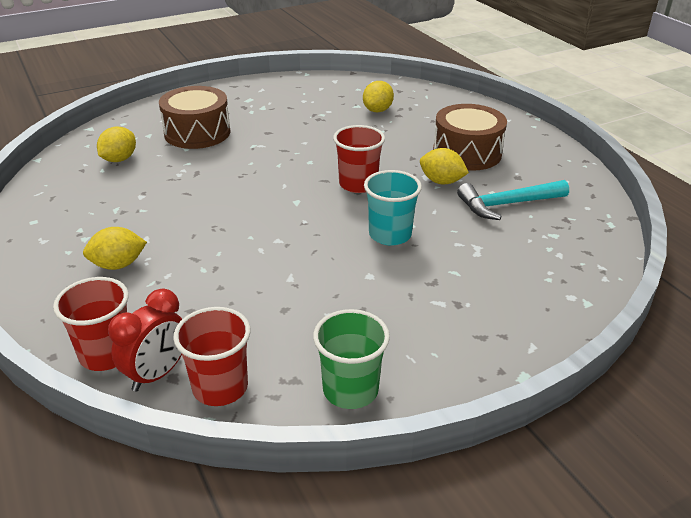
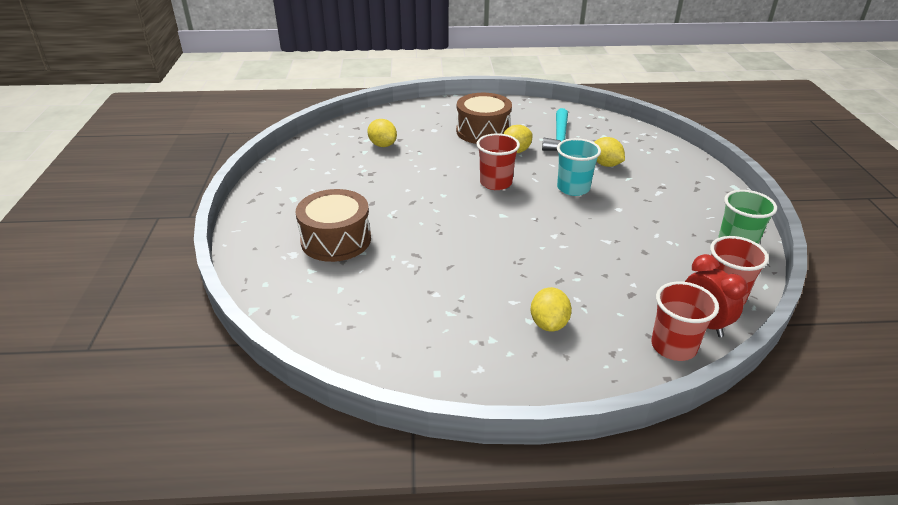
camera: 65 degrees left, 0 degrees up
yellow lemon [97,126,136,162] -> yellow lemon moved to [594,137,625,167]

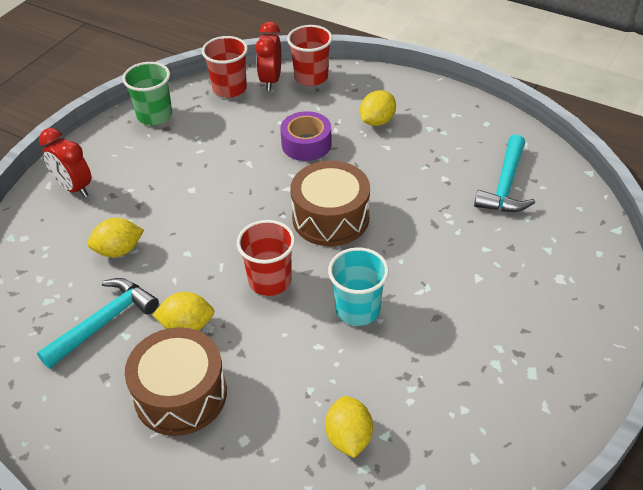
camera: 145 degrees left, 10 degrees up
brown drum [296,189,371,262] -> brown drum moved to [290,161,370,246]
turquoise cup [557,138,601,196] -> turquoise cup moved to [328,247,389,326]
yellow lemon [594,137,625,167] -> yellow lemon turned 75 degrees clockwise [87,218,144,257]
none -> red clock [39,128,92,197]
none -> purple tape [280,111,332,161]
none -> turquoise hammer [474,134,535,212]

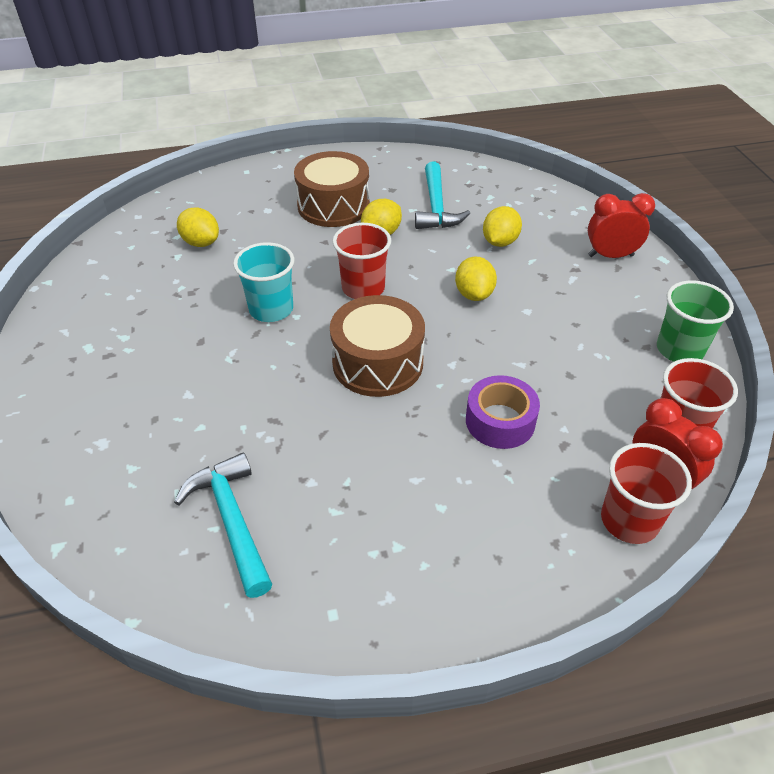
camera: 135 degrees right, 0 degrees up
yellow lemon [360,90,396,126] -> yellow lemon moved to [455,256,497,301]

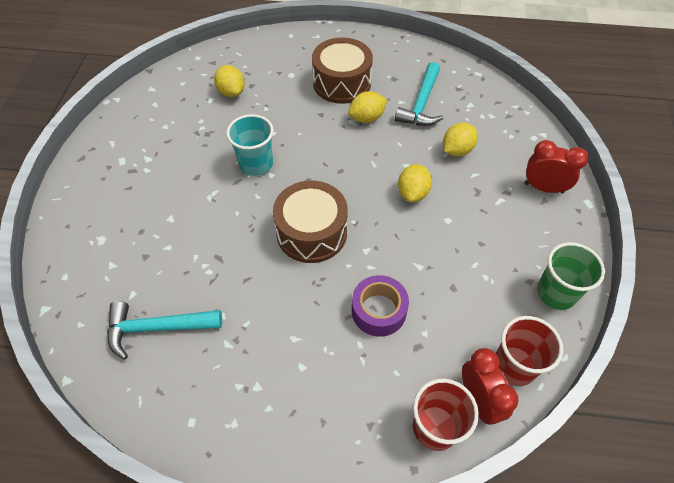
camera: 20 degrees right, 10 degrees up
turquoise hammer [174,453,272,598] -> turquoise hammer turned 90 degrees counterclockwise [107,301,222,360]
red cup [332,223,391,299] -> none

